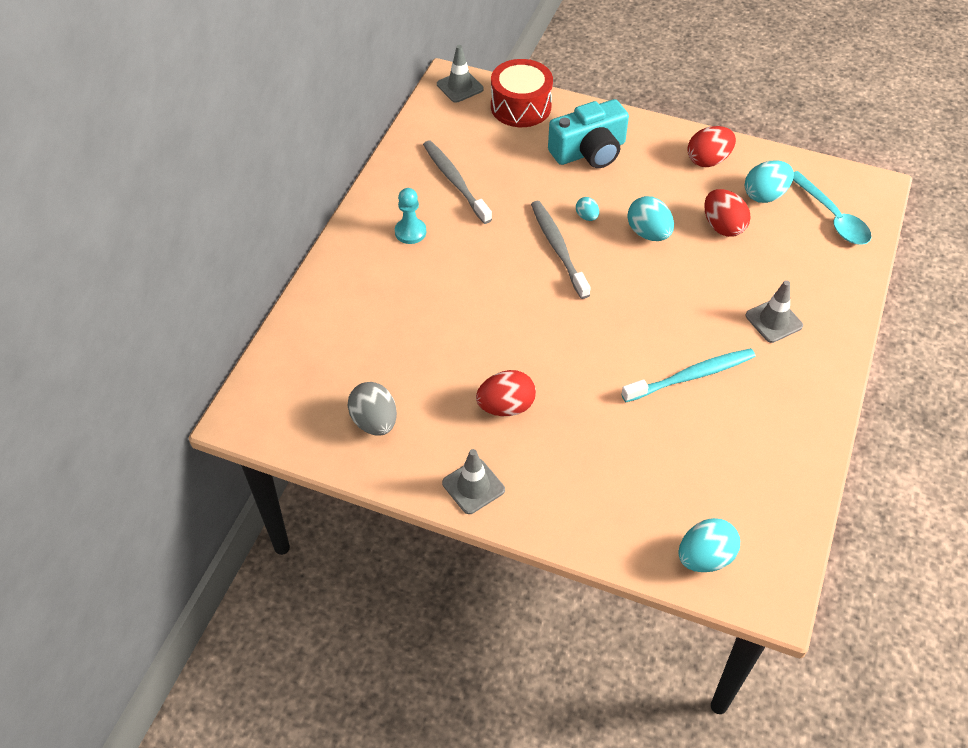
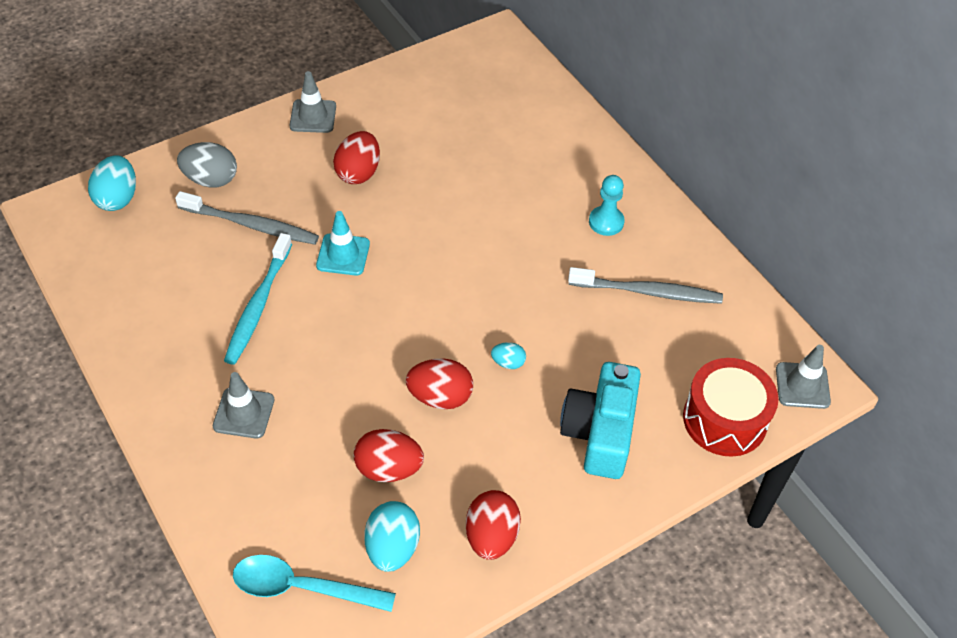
camera: 125 degrees right, 0 degrees up
grey egg [347,382,397,435] -> grey egg moved to [177,142,237,188]
grey toothbrush [531,201,591,299] -> grey toothbrush moved to [175,191,319,245]
turquoise egg [627,196,674,241] -> red egg [406,358,473,409]
none -> turquoise traffic cone [316,211,370,276]

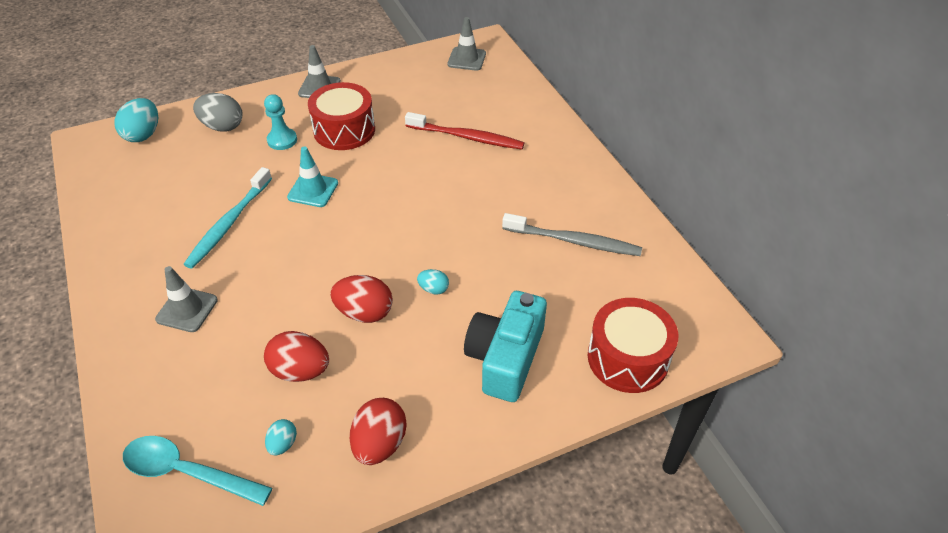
camera: 10 degrees right, 5 degrees down
grey toothbrush [175,191,319,245] -> none
red egg [333,131,380,184] -> red drum [308,82,375,150]
turquoise egg [364,501,420,572] -> turquoise egg [265,419,297,456], size x0.54
turquoise pawn [589,175,625,236] -> turquoise pawn moved to [264,94,297,150]
grey traffic cone [776,345,831,409] -> grey traffic cone moved to [448,17,486,71]
none -> red toothbrush [405,112,524,149]

